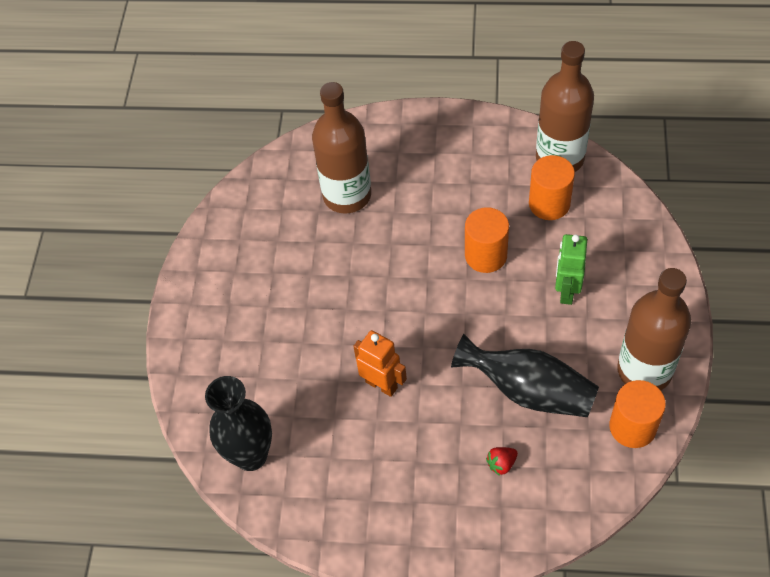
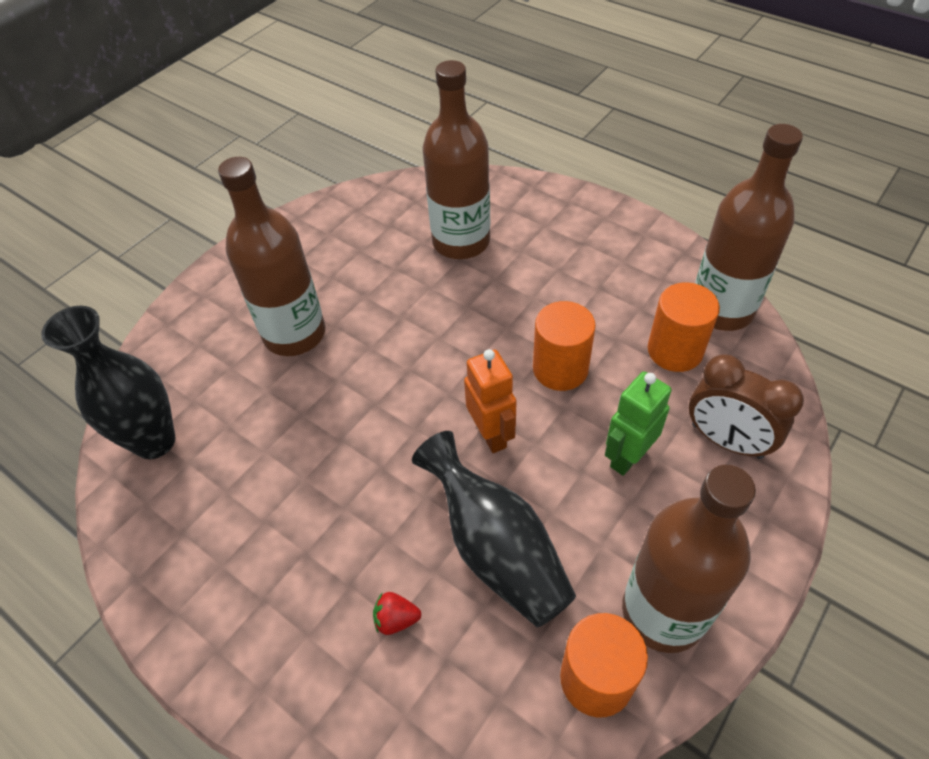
camera: 30 degrees right, 5 degrees down
orange robot [353,330,407,397] -> orange robot moved to [464,349,517,453]
none -> brown bottle [218,157,325,356]
none -> brown clock [689,354,804,459]

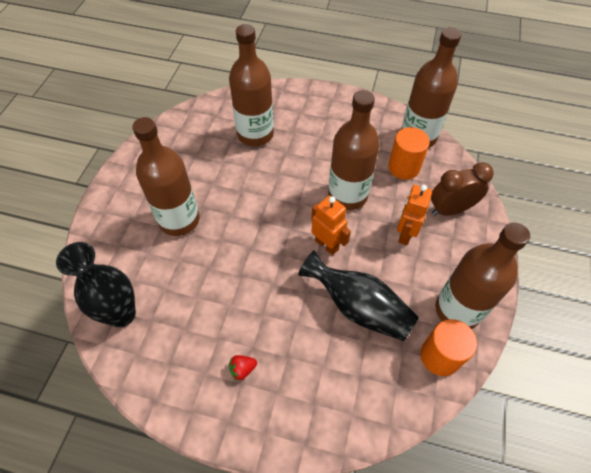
camera: 25 degrees left, 5 degrees up
red strawberry [373,592,421,635] -> red strawberry moved to [229,355,257,380]
orange cylinder [533,301,596,391] -> brown bottle [328,90,380,210]
green robot [605,371,672,476] -> orange robot [397,185,432,245]
brown clock [689,354,804,459] -> brown clock turned 150 degrees clockwise [431,162,494,216]

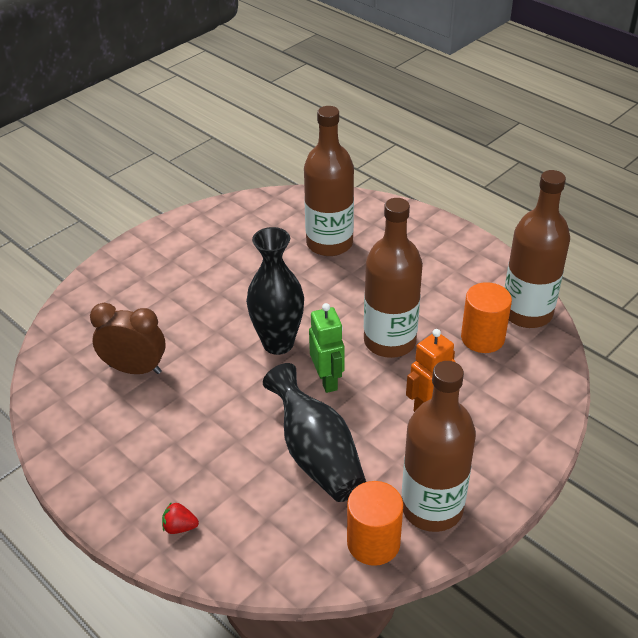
camera: 30 degrees right, 15 degrees down
black vase [56,242,136,327] -> black vase moved to [246,227,304,355]
brown bottle [132,117,200,236] -> none
red strawberry [229,355,257,380] -> red strawberry moved to [162,502,199,534]
orange robot [311,196,351,255] -> green robot [309,303,345,393]
brown clock [431,162,494,216] -> brown clock moved to [90,303,166,374]

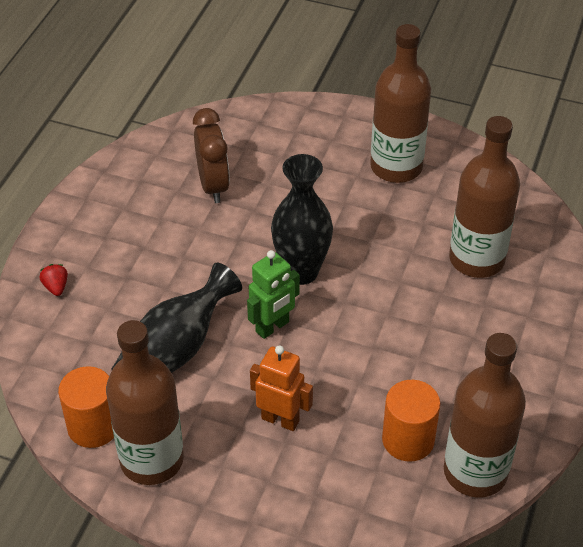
camera: 65 degrees right, 5 degrees up
brown bottle [364,198,423,358] -> brown bottle moved to [370,24,431,183]

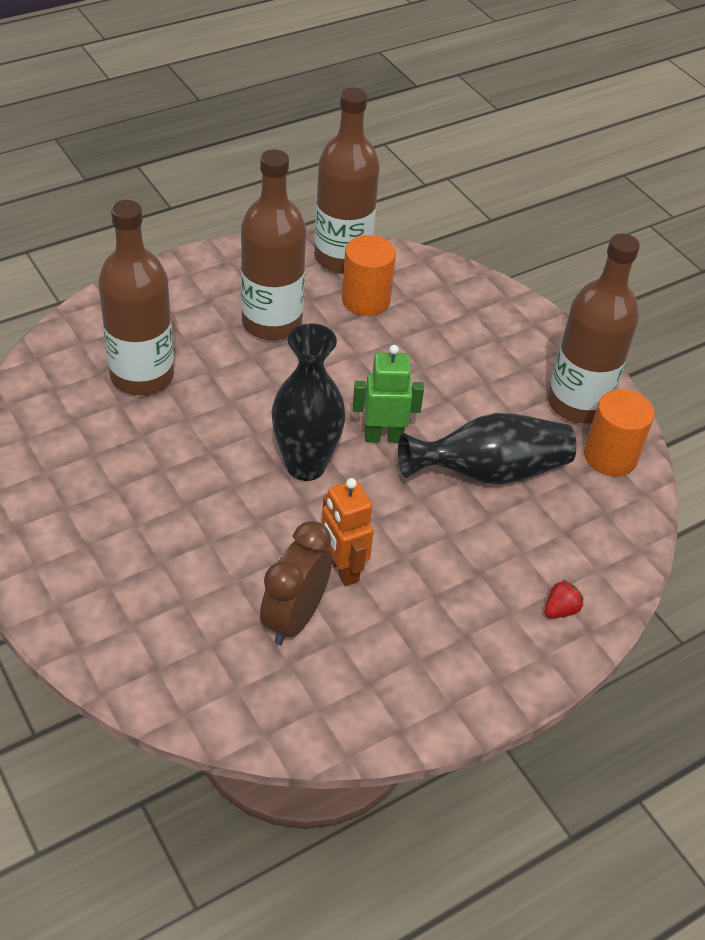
camera: 145 degrees left, 0 degrees up
red strawberry [39,264,68,296] -> red strawberry turned 150 degrees counterclockwise [544,580,584,619]
orange robot [250,345,313,431] -> orange robot moved to [321,478,374,586]
brown bottle [370,24,431,183] -> brown bottle moved to [241,149,306,340]

